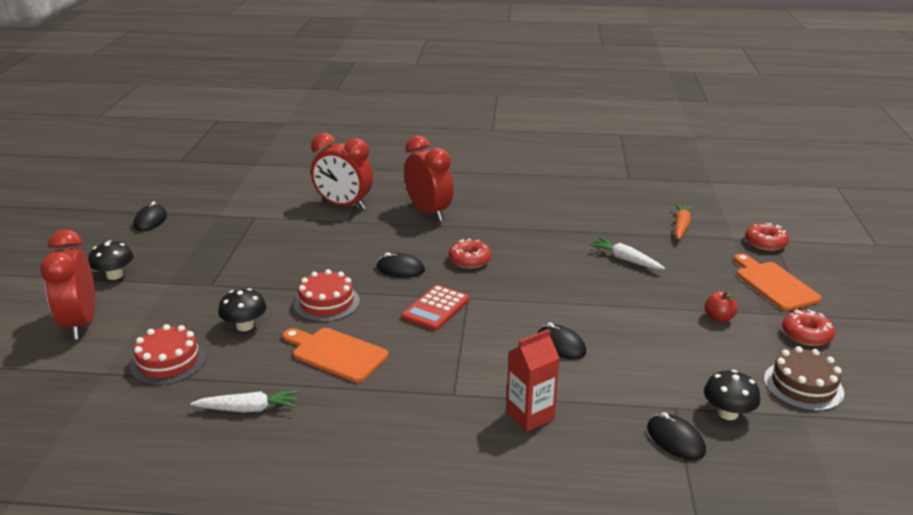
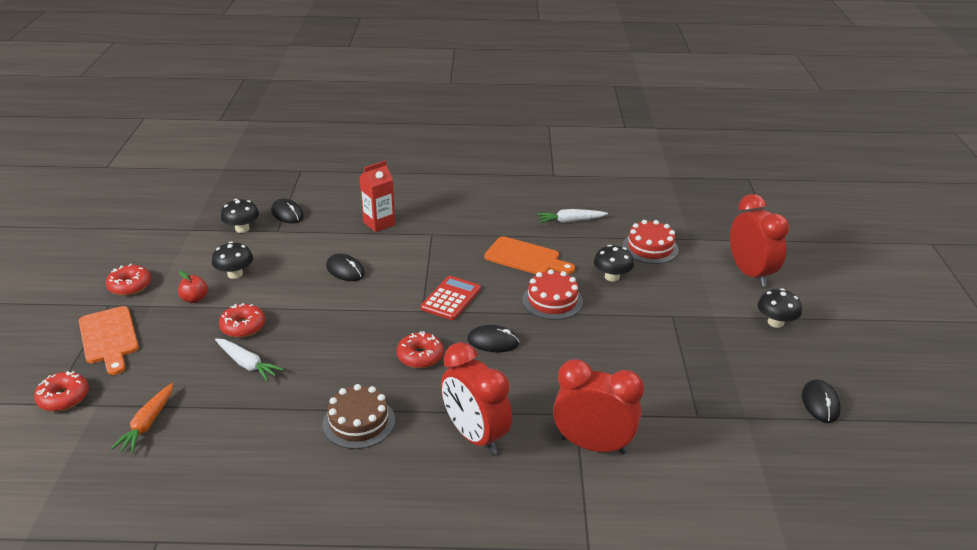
camera: 175 degrees right, 5 degrees up
brown cake [764,346,844,411] -> brown cake moved to [323,384,395,449]
none -> black mushroom [212,242,253,279]
none -> red donut [219,303,265,338]

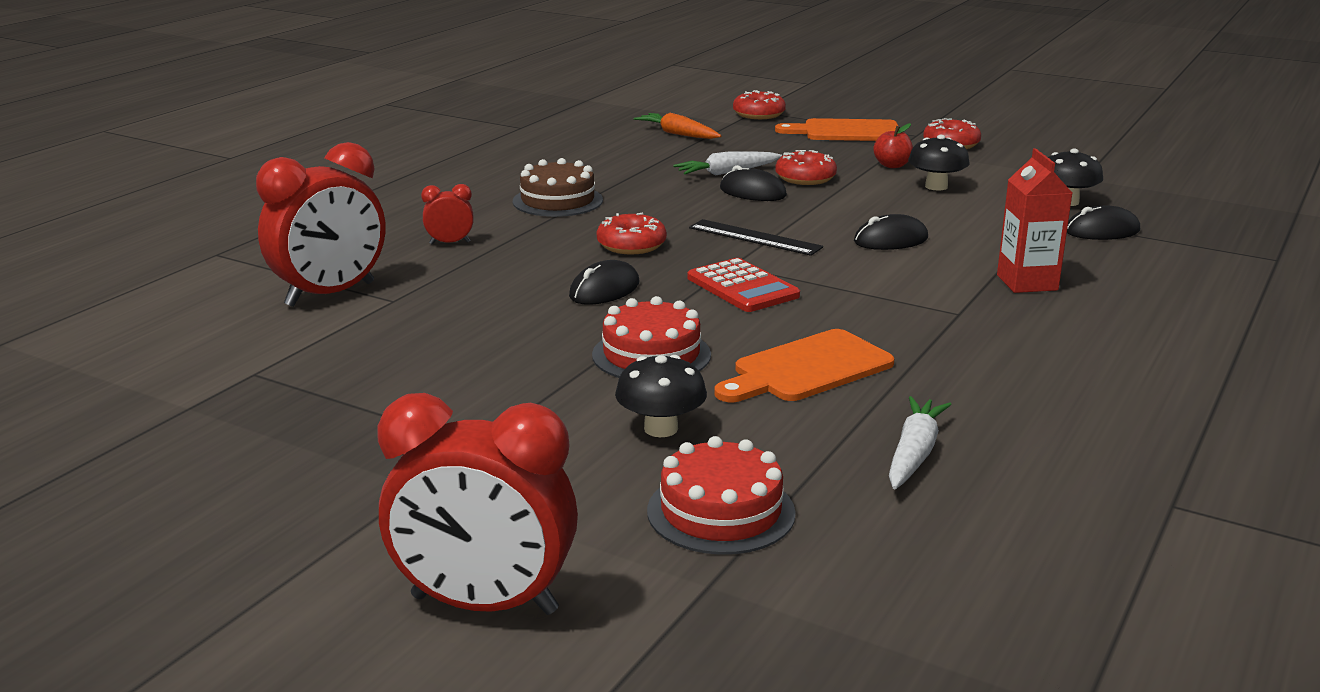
camera: 120 degrees right, 10 degrees down
red clock [441,342,512,455] -> red clock [421,184,474,245], size x0.45
black mushroom [758,289,802,328] -> none
black mouse [802,379,841,423] -> black mouse moved to [720,165,787,201]
none -> black ruler [689,219,823,256]

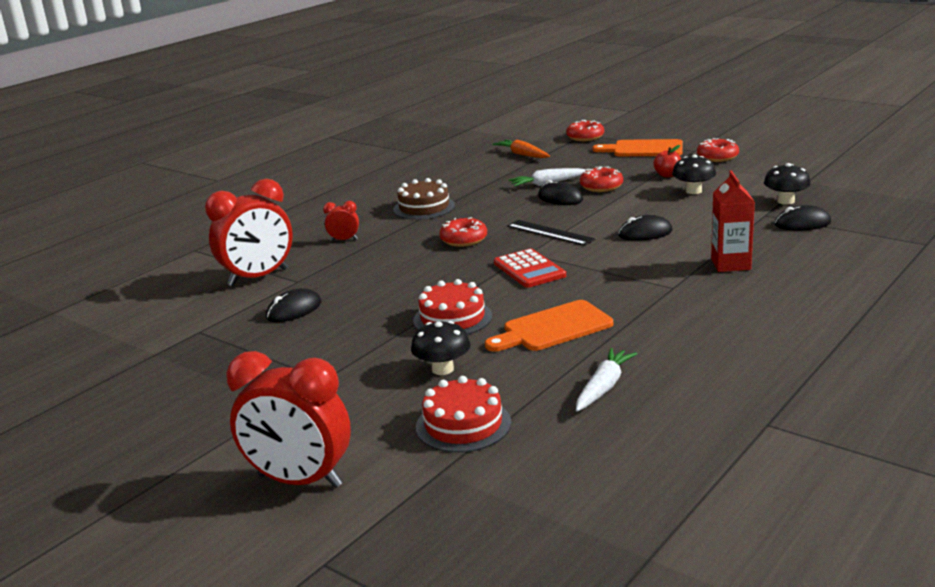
camera: 10 degrees right, 0 degrees up
black mouse [569,260,639,305] -> black mouse moved to [266,288,321,322]

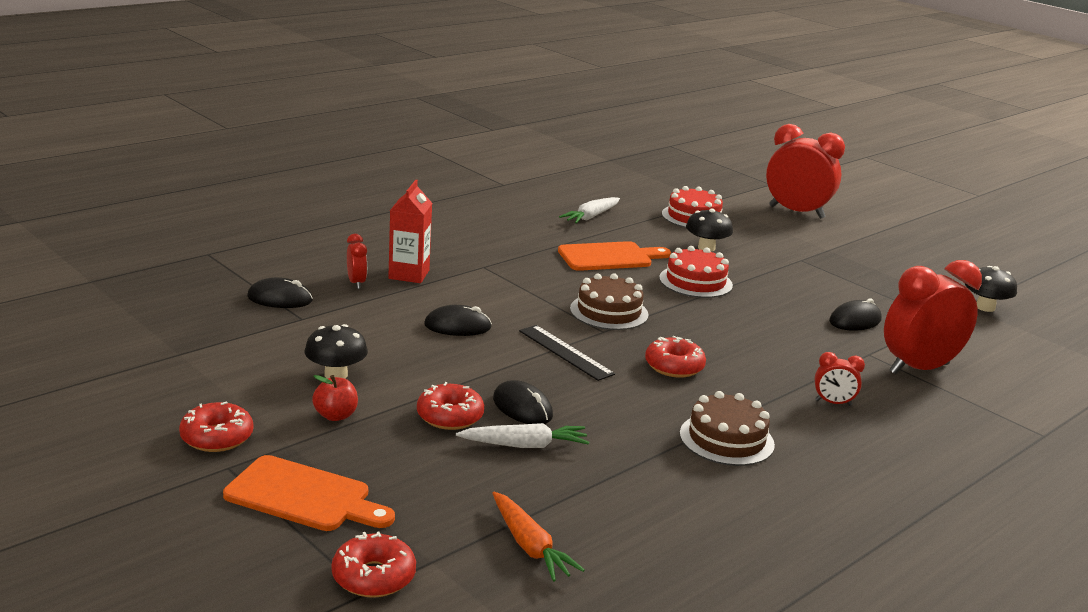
camera: 175 degrees left, 0 degrees up
red calculator [494,249,566,288] -> brown cake [570,273,648,330]
black mushroom [764,163,811,205] -> black mushroom moved to [965,266,1017,312]
none -> red clock [347,234,367,289]

